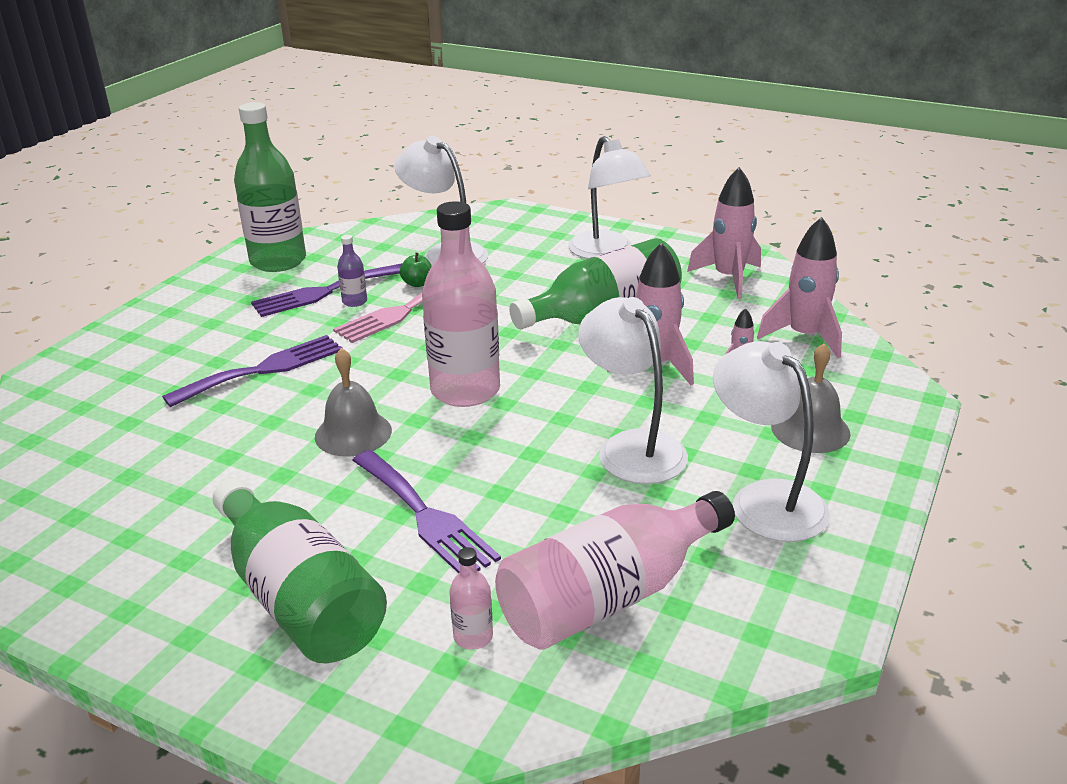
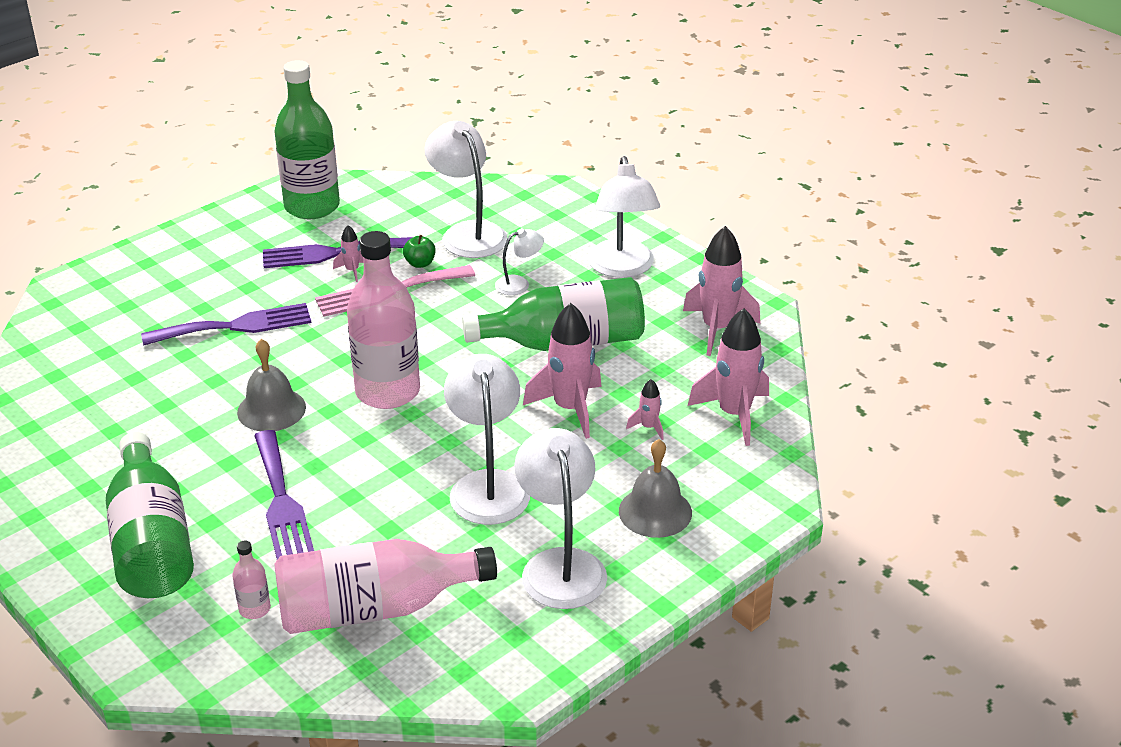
camera: 20 degrees right, 5 degrees up
purple bottle [337,235,367,307] -> pink rocket [333,225,364,282]
none -> white lamp [495,228,544,295]

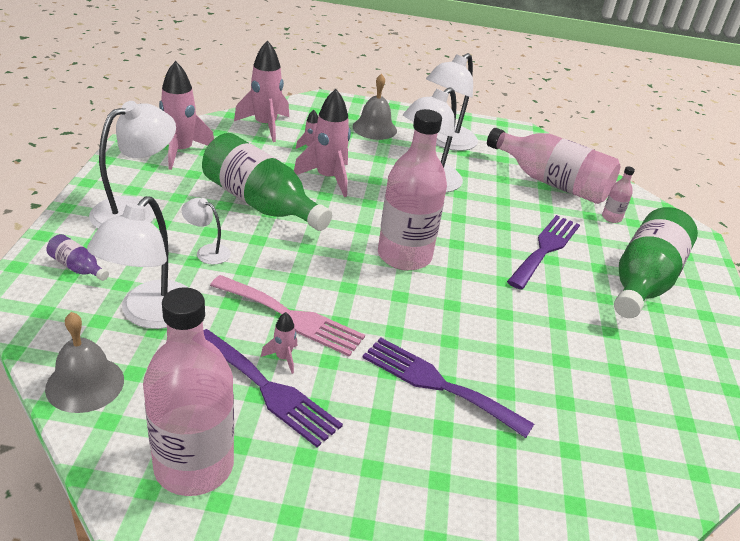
camera: 135 degrees left, 0 degrees up
grey bell [237,339,306,431] -> grey bell moved to [45,312,124,413]
green bottle [274,60,340,219] -> pink bottle [143,287,234,496]
green apple [403,235,436,268] -> none
none -> purple bottle [47,234,109,281]

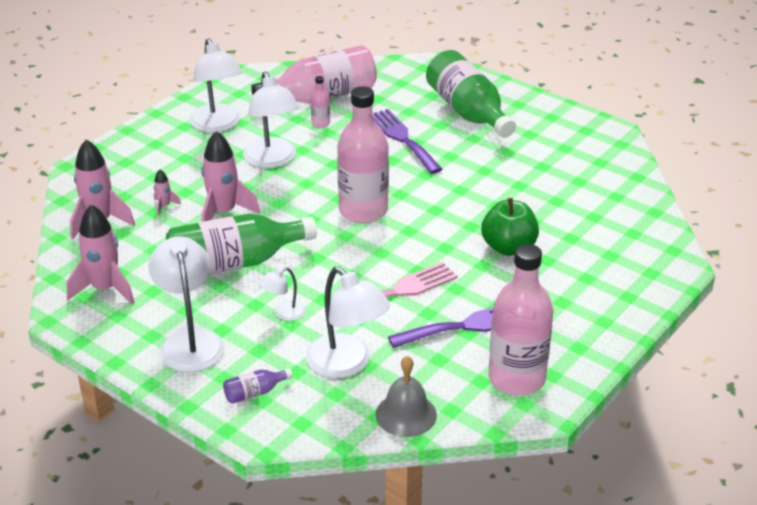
camera: 55 degrees left, 0 degrees up
pink rocket [261,312,297,374] -> none
grey bell [353,74,397,140] -> none
purple fork [362,338,534,438] -> green apple [481,198,539,256]
pink bottle [602,166,635,223] -> pink bottle moved to [311,76,330,128]

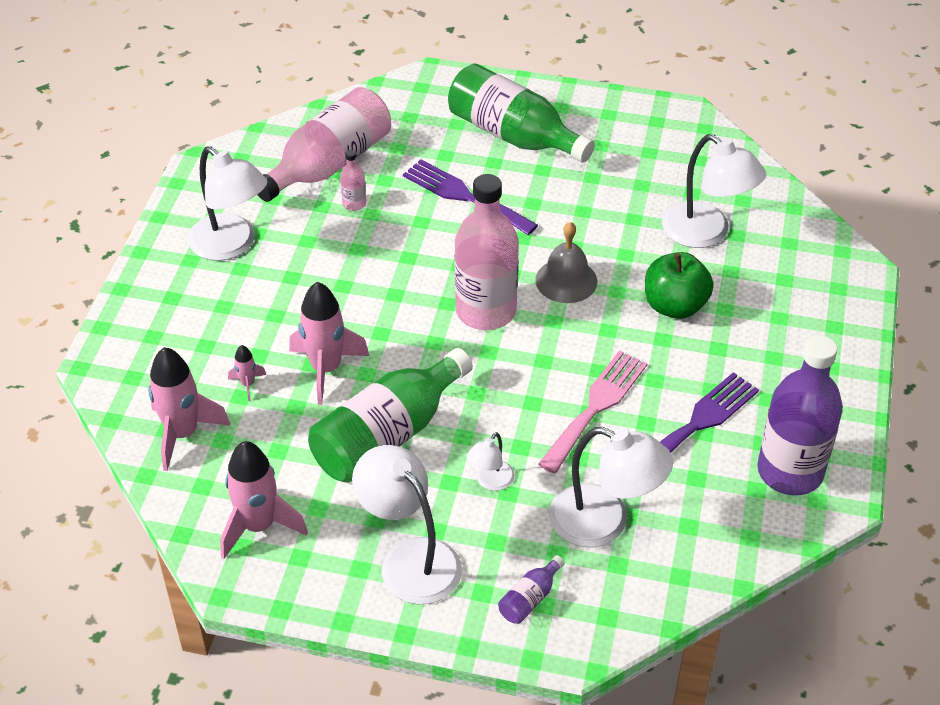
camera: 25 degrees left, 10 degrees up
white lamp [243,71,299,168] -> white lamp moved to [662,134,766,248]
grey bell [376,356,437,437] -> grey bell moved to [535,222,597,303]
pink bottle [488,244,553,396] -> purple bottle [757,335,843,495]

